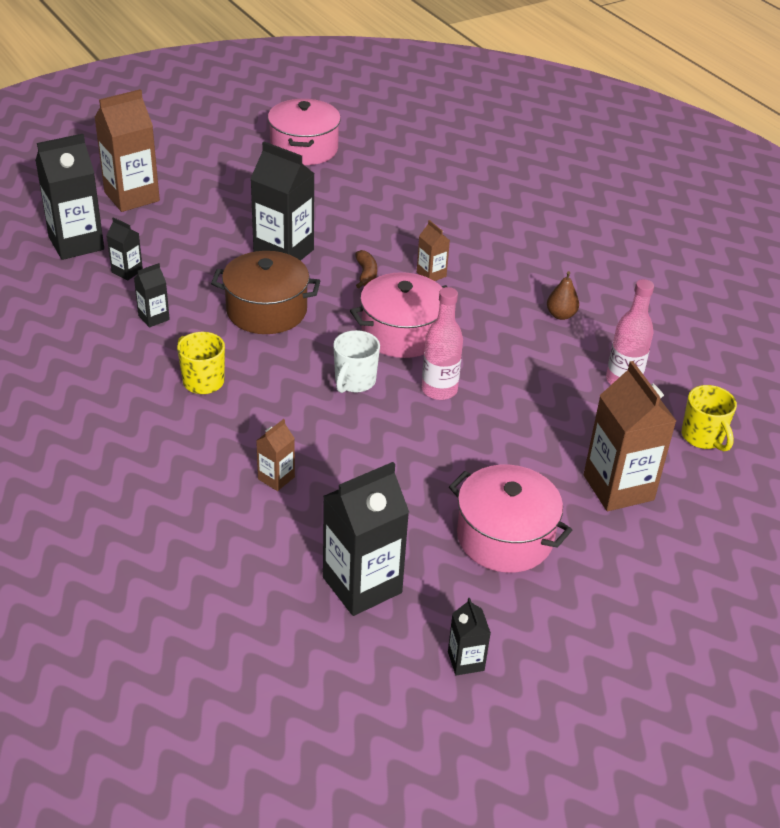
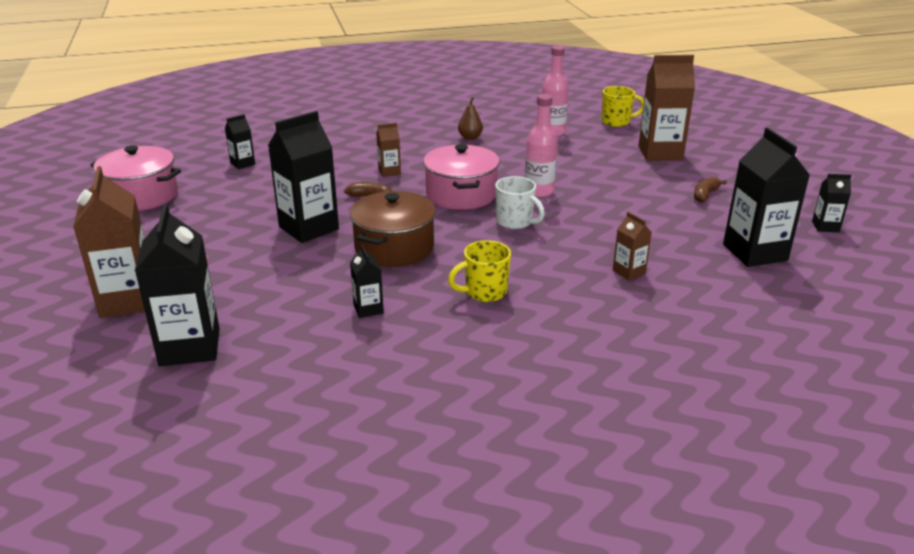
camera: 70 degrees left, 10 degrees down
black carton [106,217,143,280] -> black carton moved to [225,114,255,169]
pink pot [449,465,572,573] -> brown banana [694,177,727,203]

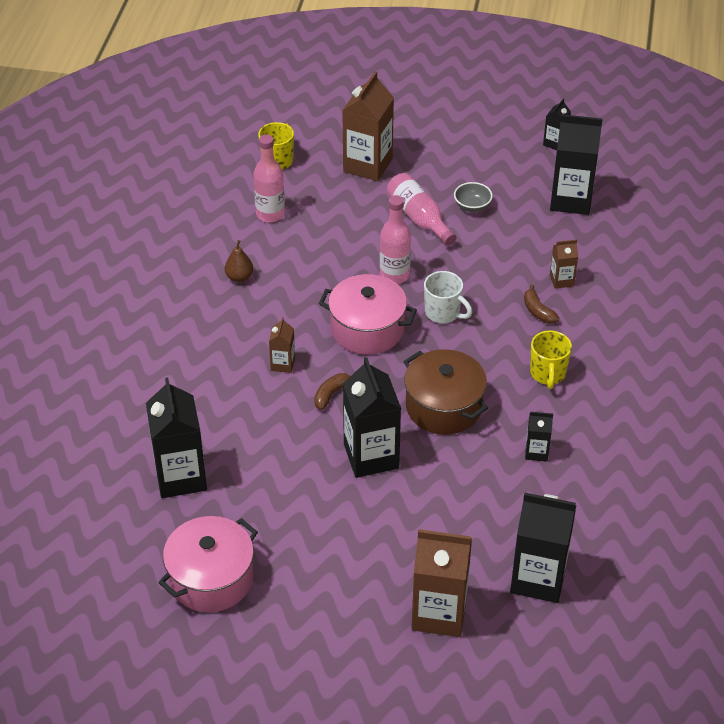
camera: 65 degrees left, 15 degrees up
black carton [225,114,255,169] -> black carton [146,377,207,498], size x2.04
white mug [495,176,545,229] -> white mug turned 60 degrees clockwise [424,271,472,323]
brown banana [694,177,727,203] -> brown banana moved to [524,285,559,324]
none -> pink bottle [387,173,457,246]
none -> grey bowl [454,182,493,212]

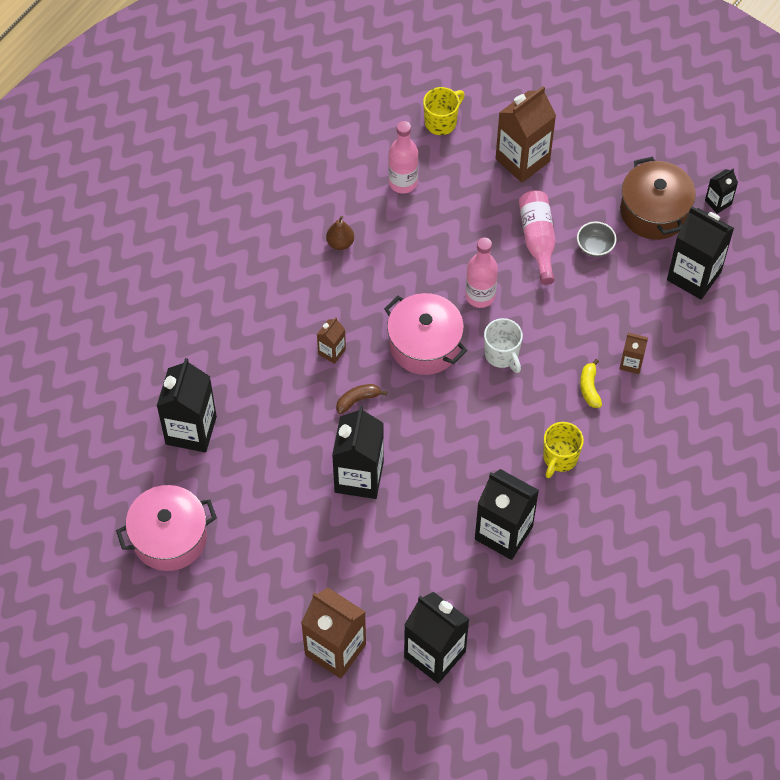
camera: 25 degrees right, 15 degrees up
brown pot [403,349,488,435] -> brown pot moved to [620,157,696,240]
brown banana [524,285,559,324] -> yellow banana [580,359,602,408]
black carton [525,412,553,462] -> black carton [475,469,539,560], size x2.04

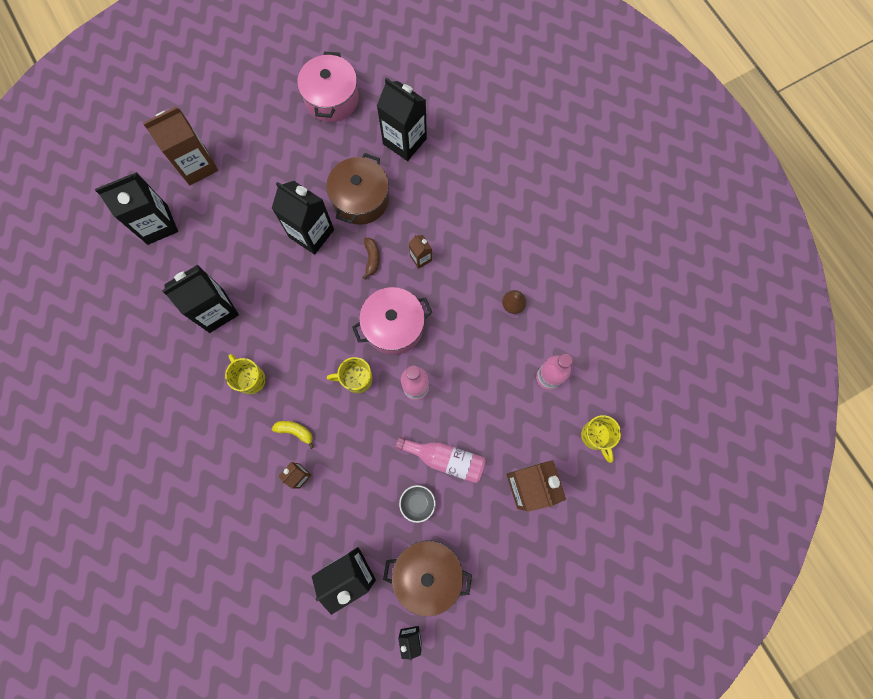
camera: 115 degrees right, 15 degrees up
white mug [484,318,523,373] -> yellow mug [327,357,373,393]
none -> brown pot [326,153,389,225]

